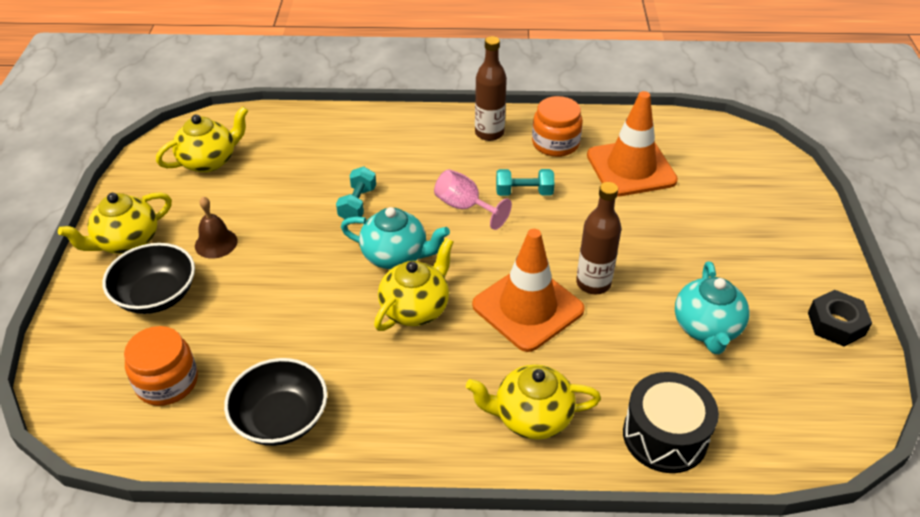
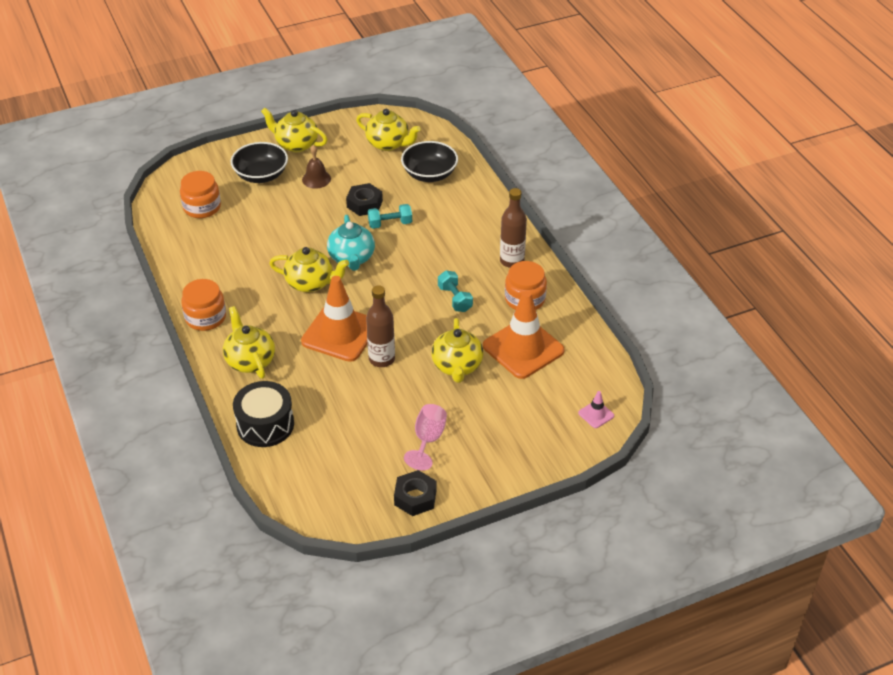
camera: 65 degrees right, 0 degrees up
black bowl [224,358,327,446] -> black bowl moved to [401,141,458,182]
pink goblet [434,169,512,230] -> pink goblet moved to [404,404,447,470]
turquoise teapot [675,261,750,354] -> none
none -> orange jar [181,279,226,331]
none -> black nut [346,183,383,216]
none -> yellow teapot [431,318,484,383]
none -> pink traffic cone [578,391,614,428]

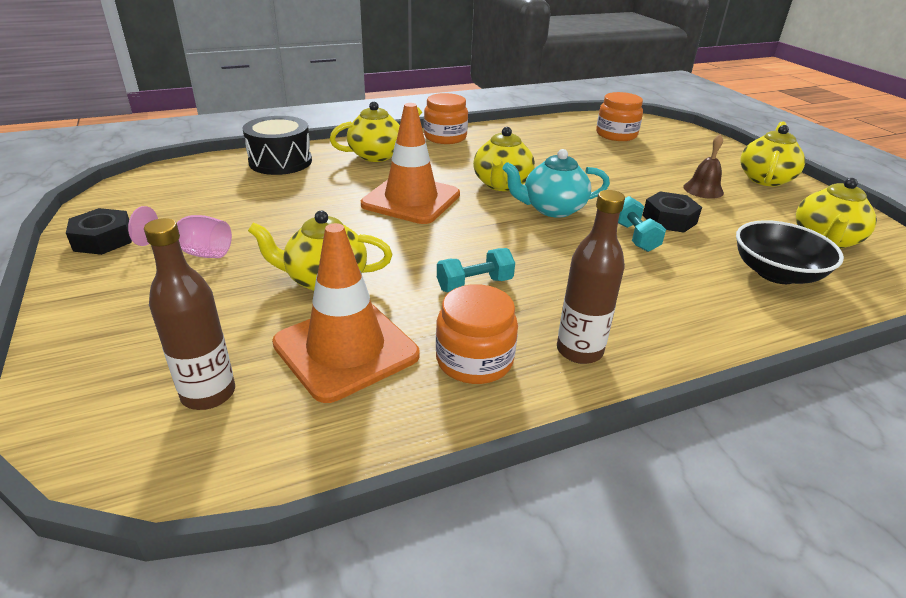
camera: 90 degrees right, 10 degrees down
black bowl [231,142,288,183] -> none
brown bottle [366,285,395,367] -> brown bottle moved to [144,218,235,410]
pink traffic cone [578,391,614,428] -> none

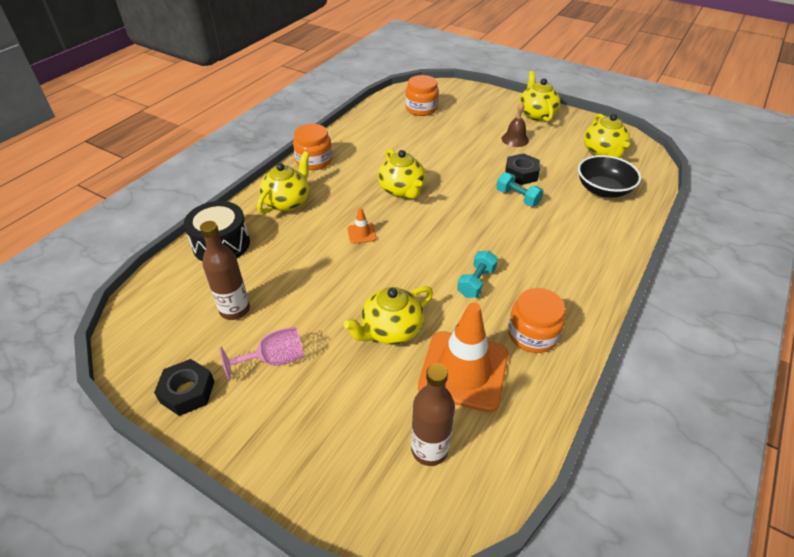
camera: 35 degrees left, 10 degrees up
orange traffic cone [361,103,460,224] -> orange traffic cone [347,207,376,244], size x0.42
turquoise teapot [502,149,610,218] -> none
brown bottle [557,190,625,364] -> brown bottle moved to [200,221,250,320]

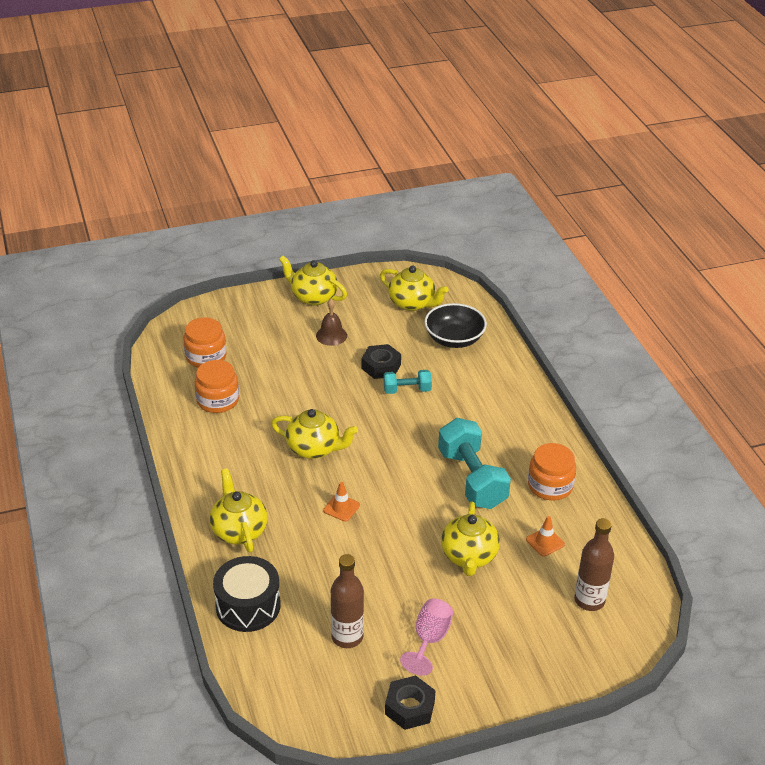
camera: 50 degrees left, 5 degrees down
orange jar [293,124,332,170] -> orange jar moved to [194,360,239,413]
orange traffic cone [418,302,509,412] -> orange traffic cone [526,516,565,557], size x0.42
turquoise dumbbell [457,251,498,298] -> turquoise dumbbell [438,418,511,509], size x1.88

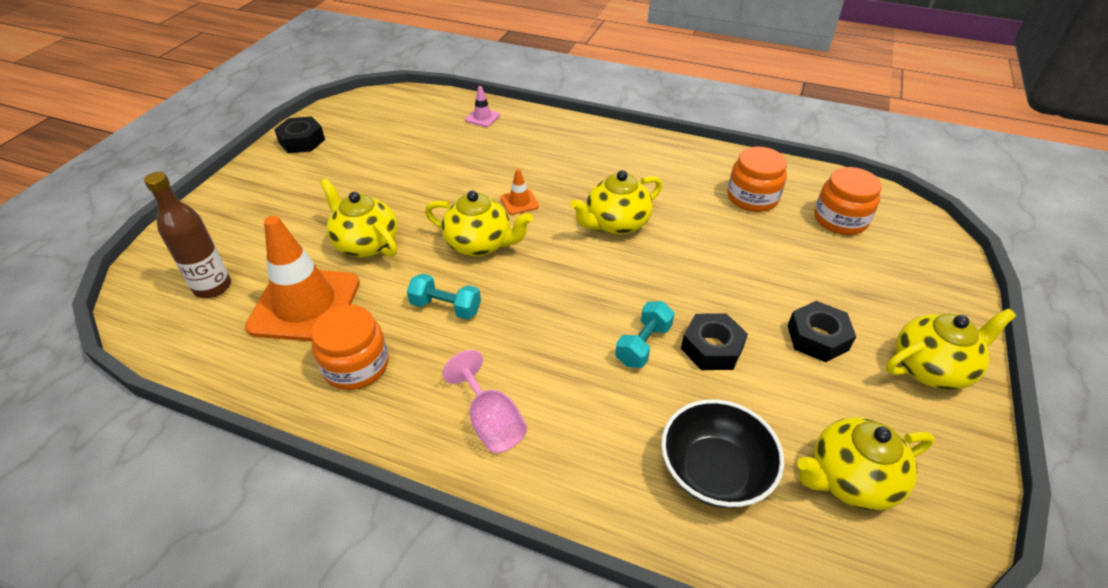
camera: 130 degrees right, 5 degrees up
yellow teapot [209,468,268,553] -> yellow teapot moved to [425,191,533,256]
black drum [213,556,281,632] -> pink traffic cone [465,86,500,127]
brown bell [316,299,347,346] -> black nut [787,301,856,362]
brown bottle [331,554,364,648] -> none
pink goblet [400,598,453,676] -> pink goblet moved to [442,350,527,453]
turquoise dumbbell [438,418,511,509] -> turquoise dumbbell [407,273,481,319], size x0.53
orange traffic cone [526,516,565,557] -> orange traffic cone [245,216,360,341], size x2.39

